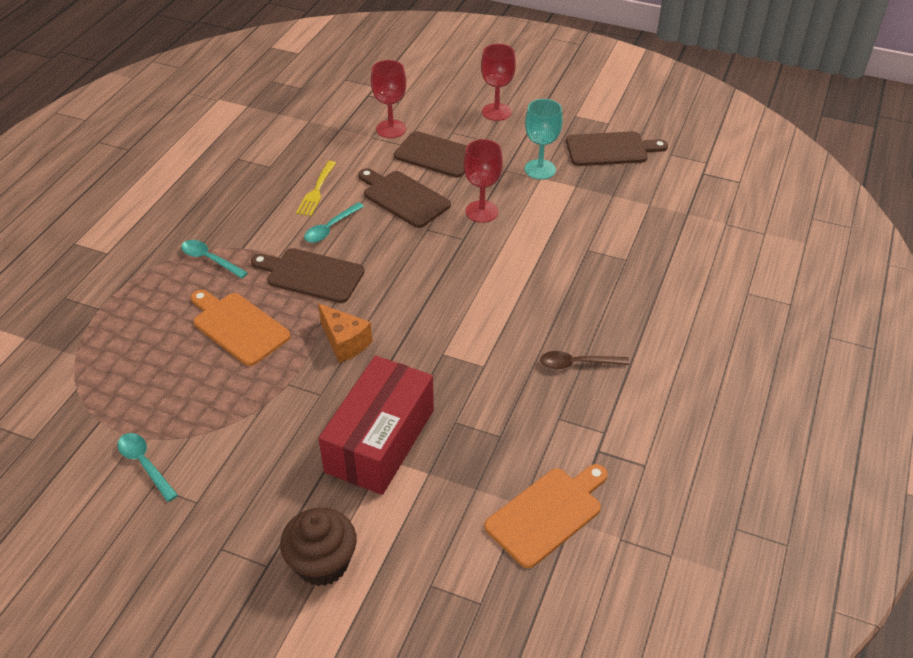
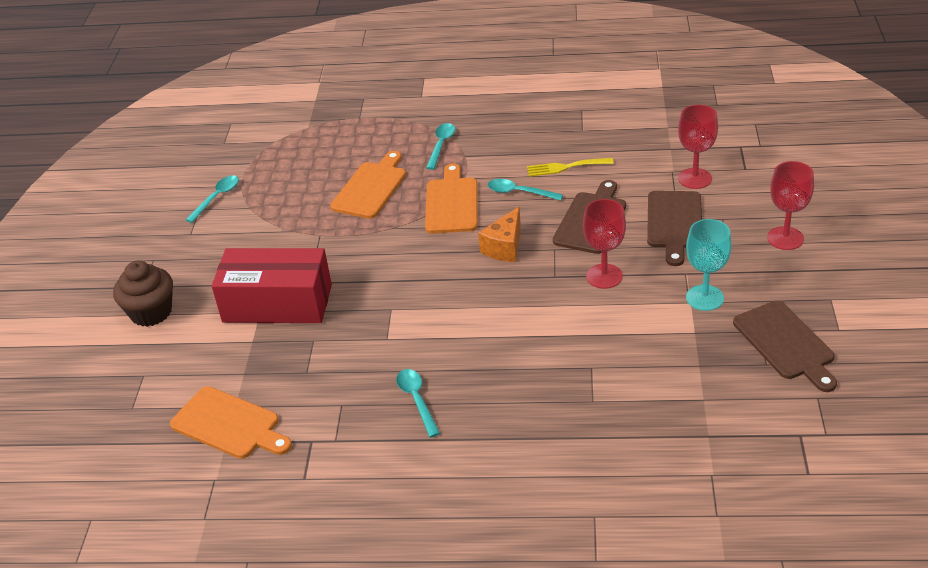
camera: 75 degrees right, 5 degrees down
brown cutting board [251,248,365,303] -> orange cutting board [425,163,478,234]
orange cheese [318,303,372,363] -> orange cheese moved to [478,207,521,262]
brown spoon [540,351,629,369] -> turquoise spoon [396,369,440,437]

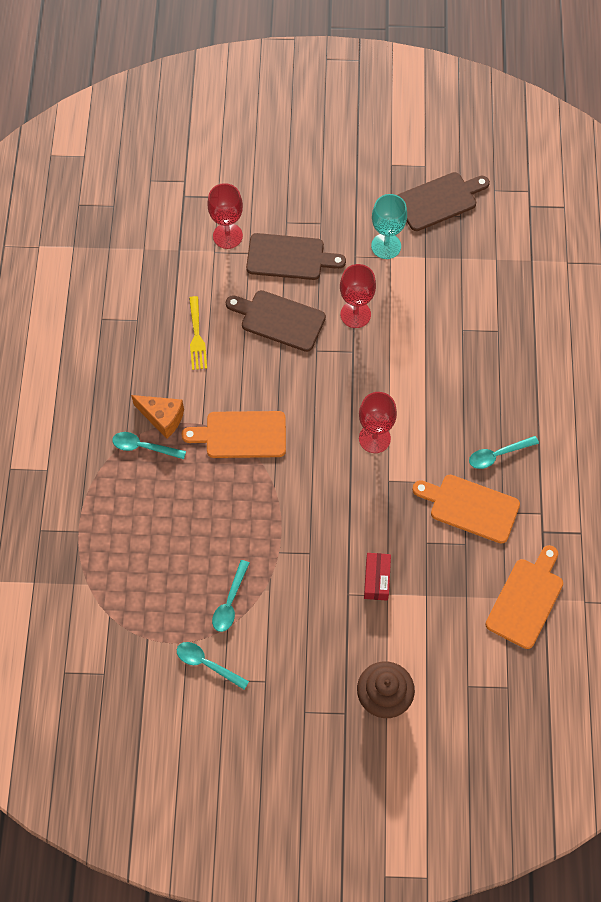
camera: 95 degrees left, 25 degrees up
red box [212,248,332,323] -> red box [364,553,391,601], size x0.45
orange cutting board [330,151,406,219] -> orange cutting board moved to [412,475,520,544]
orange cheese [478,207,521,262] -> orange cheese moved to [131,395,184,439]
turquoise spoon [488,179,563,201] -> turquoise spoon moved to [212,560,249,632]
red goblet [767,161,814,250] -> red goblet moved to [359,392,397,453]

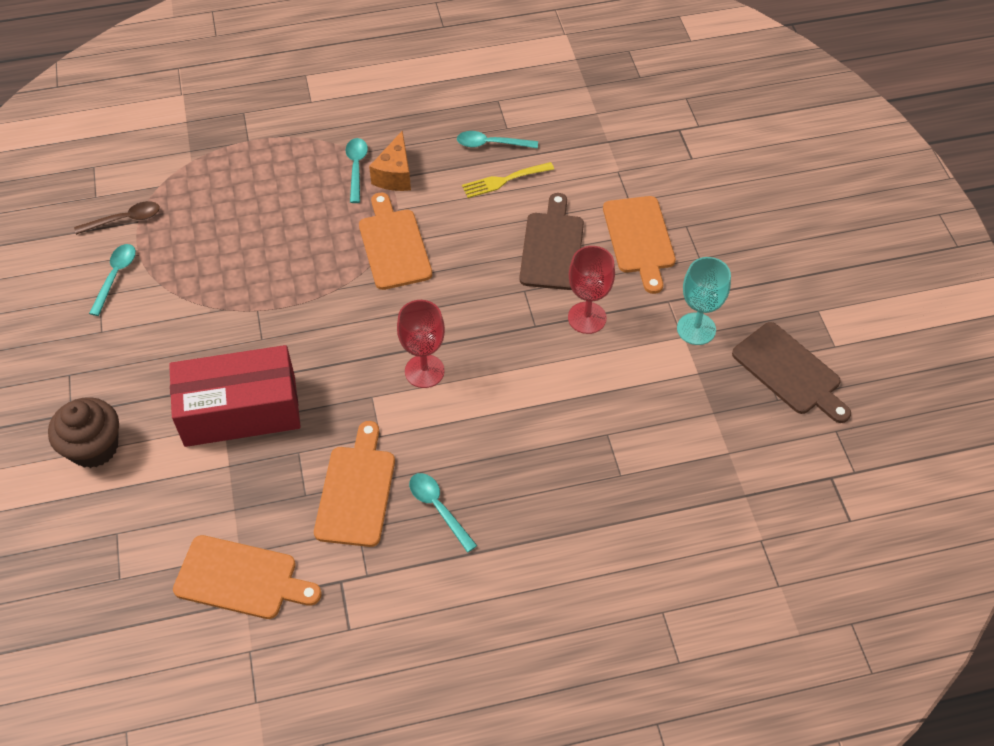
camera: 75 degrees right, 10 degrees down
red goblet [207,183,243,249] -> none
turquoise spoon [212,560,249,632] -> turquoise spoon moved to [457,131,538,149]
brown cutting board [246,233,346,280] -> orange cutting board [603,196,676,294]
red box [364,553,391,601] -> red box [169,345,301,447], size x2.24
none -> brown spoon [74,201,160,235]

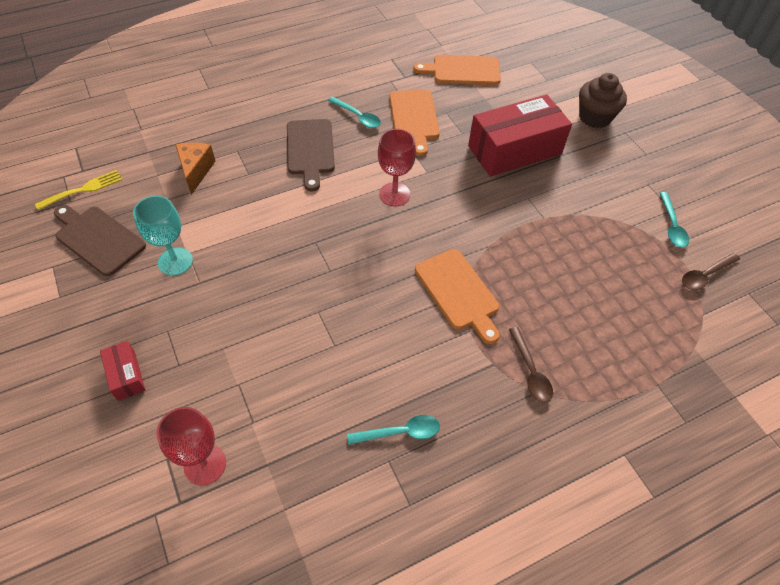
camera: 165 degrees right, 0 degrees up
turquoise spoon [346,138,368,203] -> brown spoon [509,327,553,402]
orange cheese [369,130,411,191] -> orange cheese moved to [175,142,215,195]
yellow fork [462,162,554,198] -> yellow fork moved to [35,170,122,210]
brown cutting board [519,193,584,290] -> brown cutting board moved to [287,119,335,191]
red goblet [568,246,615,334] -> red goblet moved to [156,407,226,485]
orange cutting board [603,196,676,294] -> none
none -> red box [100,341,145,401]

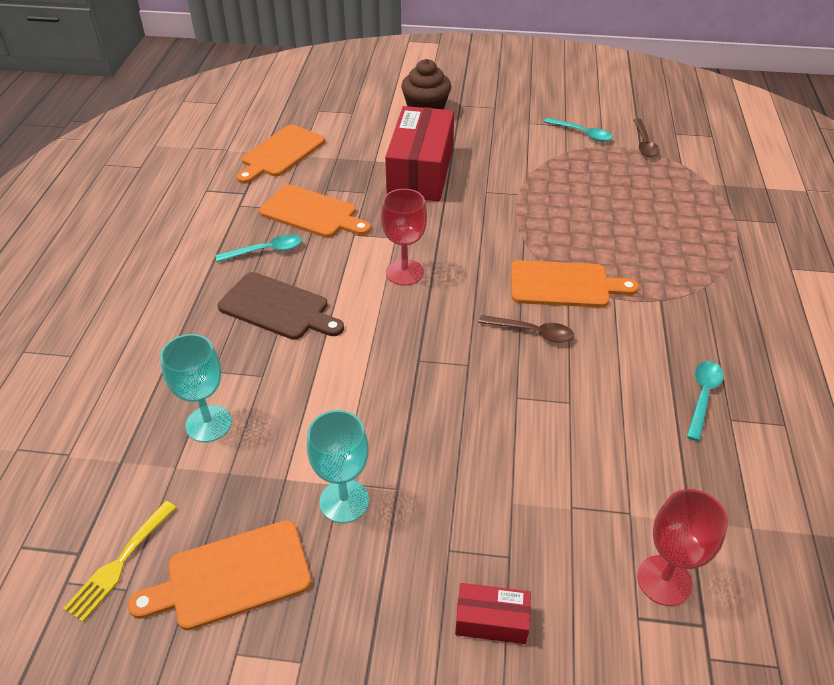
camera: 55 degrees left, 10 degrees down
yellow fork [35,170,122,210] -> yellow fork turned 150 degrees counterclockwise [63,501,176,622]
brown cutting board [54,205,146,276] -> orange cutting board [128,520,311,631]
orange cheese [175,142,215,195] -> turquoise goblet [160,334,232,442]
brown spoon [509,327,553,402] -> brown spoon moved to [479,315,574,343]

